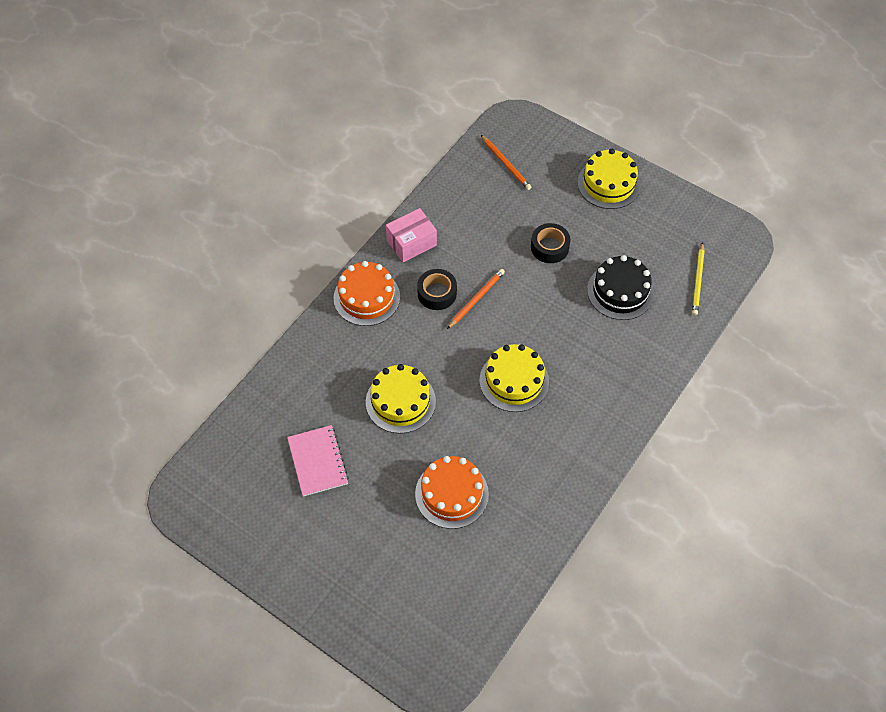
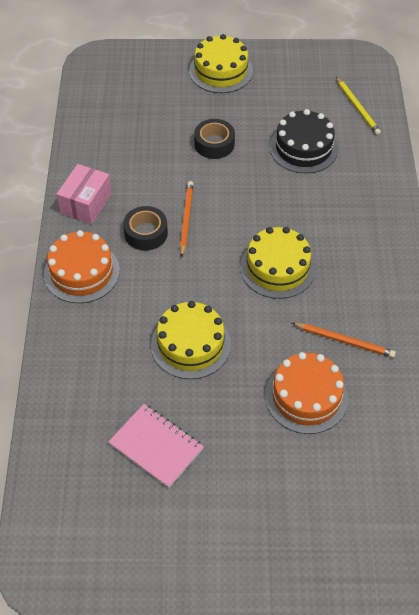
camera: 35 degrees left, 5 degrees down
orange pencil [481,135,531,190] -> orange pencil moved to [292,323,396,358]

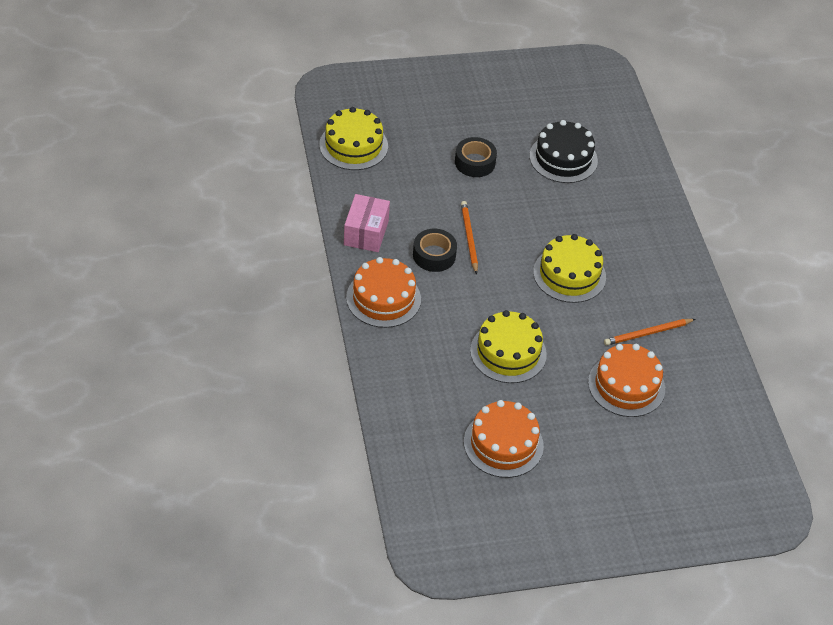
camera: 15 degrees left, 5 degrees down
pink notebook [108,404,204,488] -> orange cake [464,400,544,478]
yellow cake [189,34,253,93] -> yellow cake moved to [319,107,388,170]
orange pencil [292,323,396,358] -> orange pencil turned 150 degrees clockwise [604,319,695,345]
yellow pencil [336,77,381,135] -> none

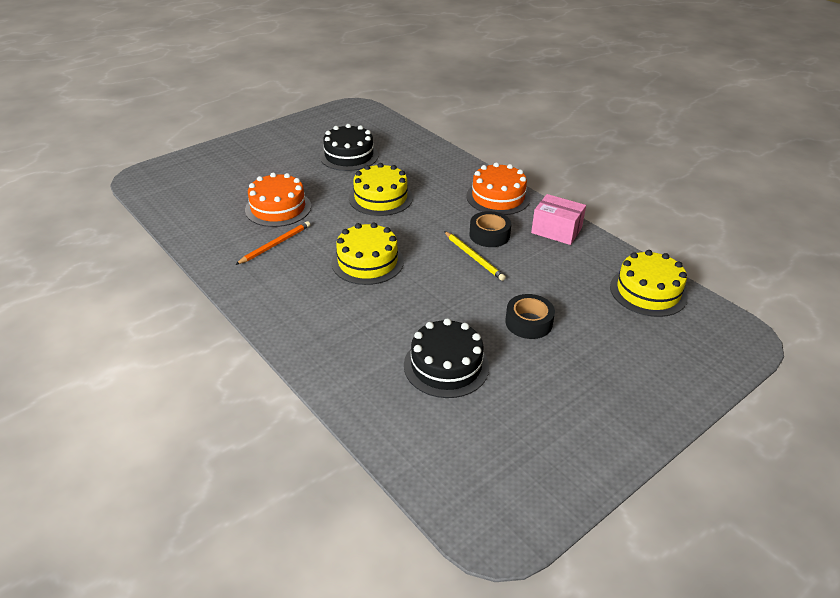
camera: 155 degrees right, 10 degrees down
pink box [344,194,390,252] -> pink box turned 45 degrees counterclockwise [531,194,586,245]
orange pencil [461,201,478,274] -> yellow pencil [444,231,506,281]
orange cake [464,400,544,478] -> black cake [320,124,378,171]

